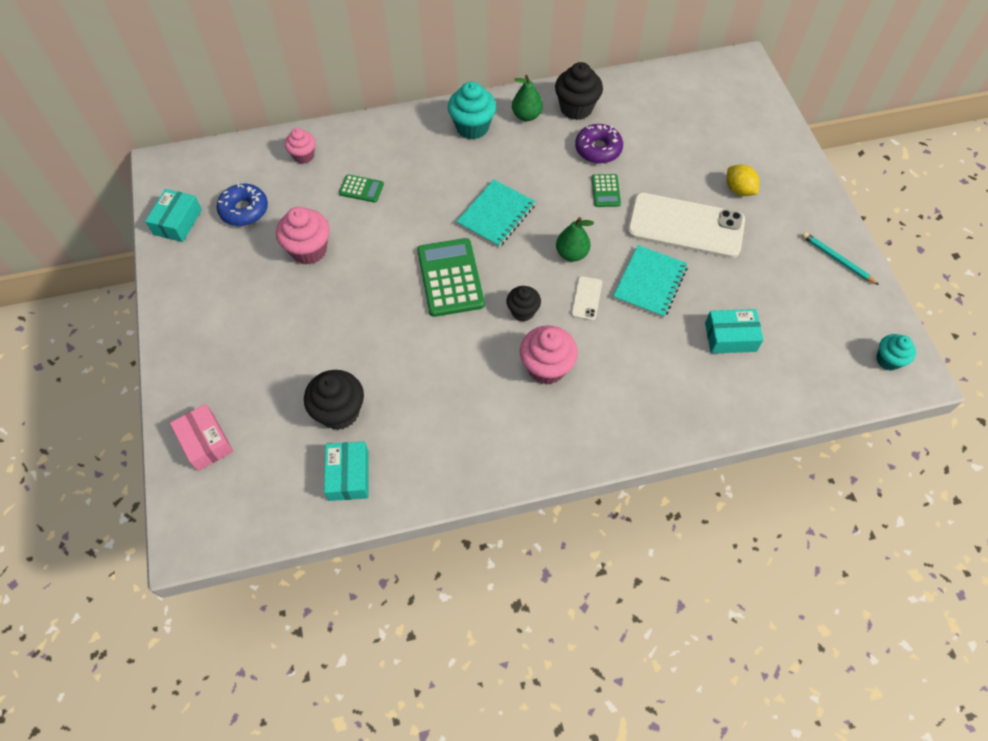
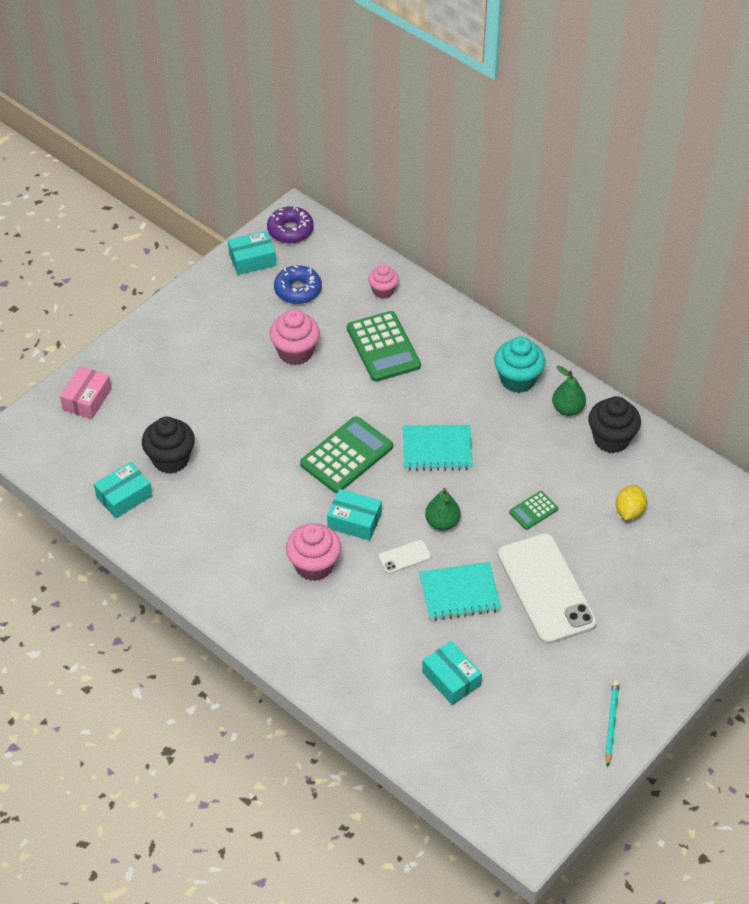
camera: 55 degrees right, 10 degrees down
green calculator [339,175,384,203] -> green calculator [347,311,421,382], size x1.98
black cupcake [506,286,541,321] -> turquoise box [327,489,382,541]
purple donut [575,124,623,164] -> purple donut moved to [267,206,314,244]
yellow lemon [727,165,759,196] -> yellow lemon moved to [616,485,647,520]
turquoise cupcake [876,334,916,370] -> none

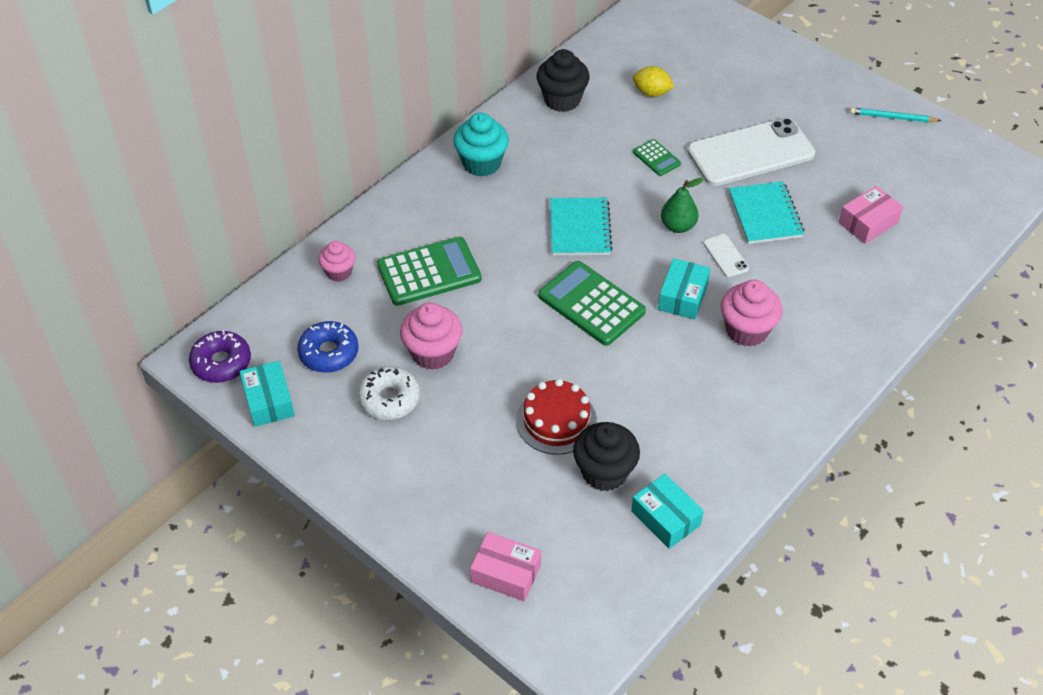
camera: 90 degrees left, 0 degrees up
turquoise box [422,641,482,705] -> pink box [839,186,903,244]
green pear [552,365,586,416] -> none
none -> white donut [358,366,420,420]
none -> red cake [516,379,597,455]

